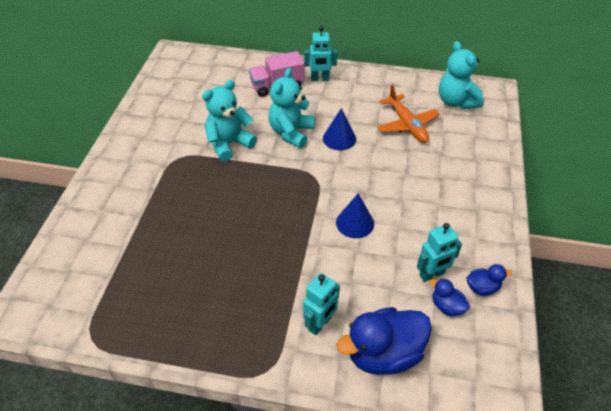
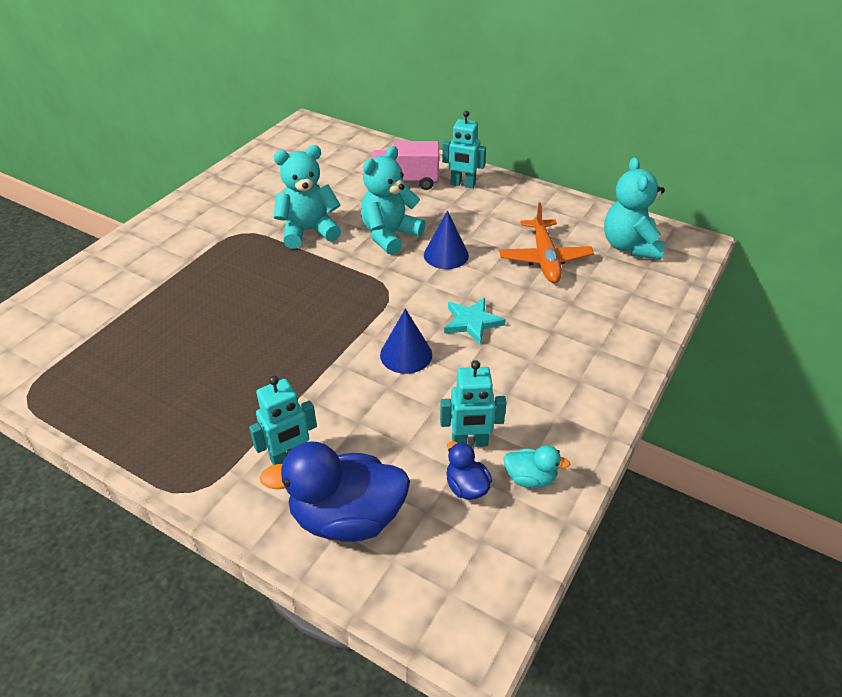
camera: 20 degrees right, 5 degrees down
blue duck [467,264,512,296] -> turquoise duck [504,445,570,488]
none -> turquoise star [444,298,506,344]

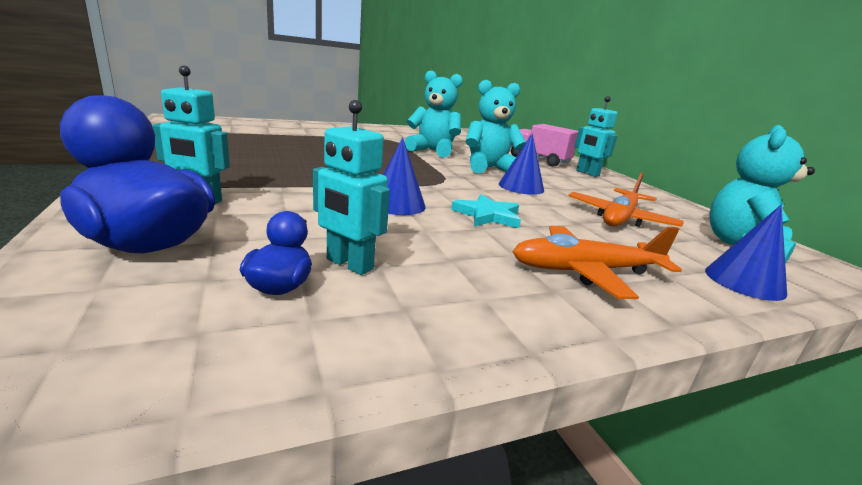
camera: 35 degrees right, 20 degrees down
turquoise duck [504,445,570,488] -> none
none -> orange plane [512,226,682,299]
none -> blue cone [705,205,787,301]

